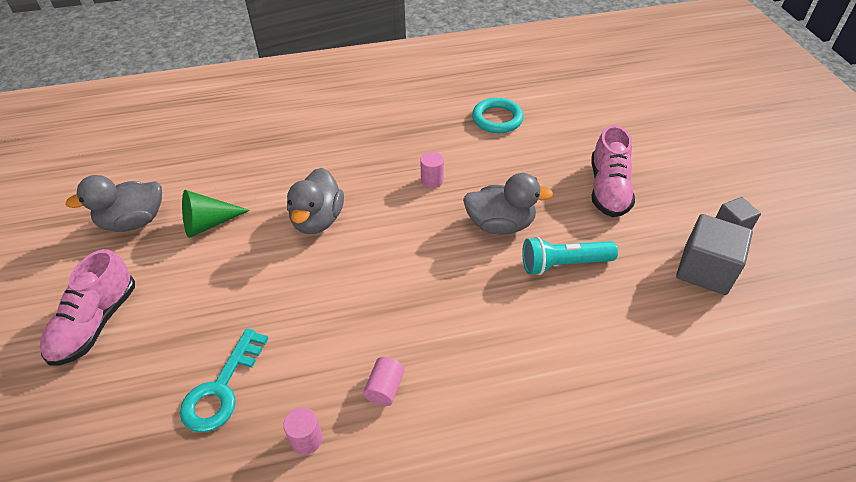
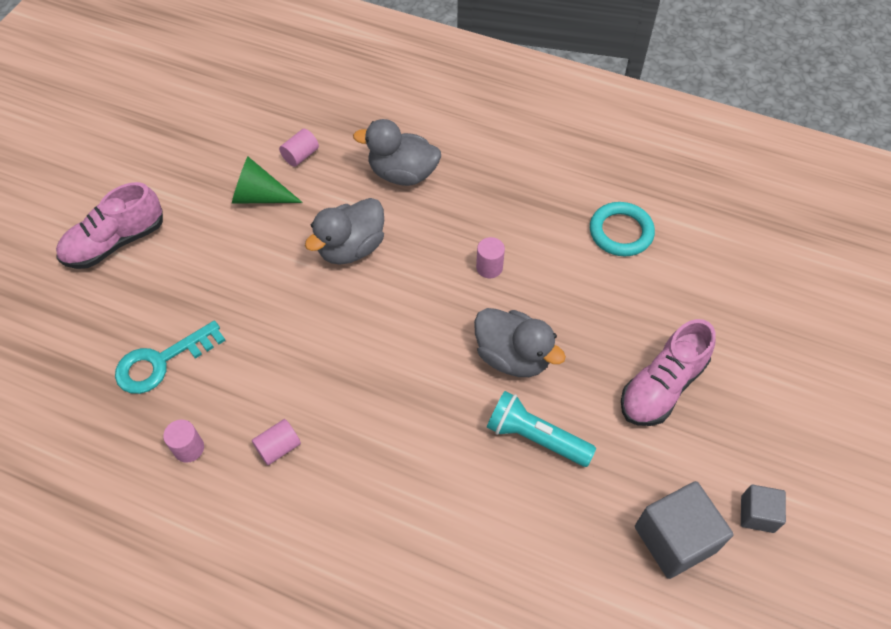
camera: 35 degrees right, 10 degrees up
grey duck [65,175,162,232] -> grey duck moved to [353,119,441,186]
none -> pink cylinder [279,129,319,167]

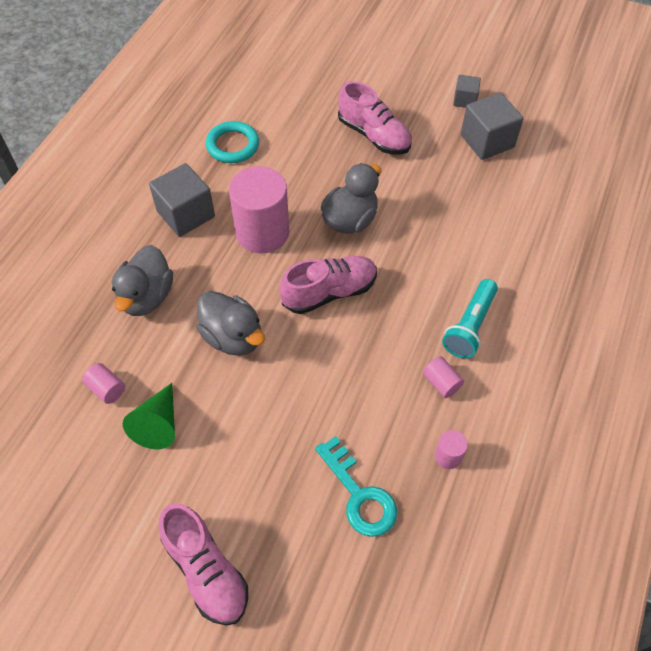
camera: 90 degrees left, 0 degrees up
pink cylinder [476,237,505,278] -> pink cylinder [229,166,289,253], size x2.31
turquoise flashlight [487,391,596,467] -> turquoise flashlight moved to [442,279,498,359]
none -> grey cube [149,163,215,237]
none -> pink shoe [279,256,377,314]

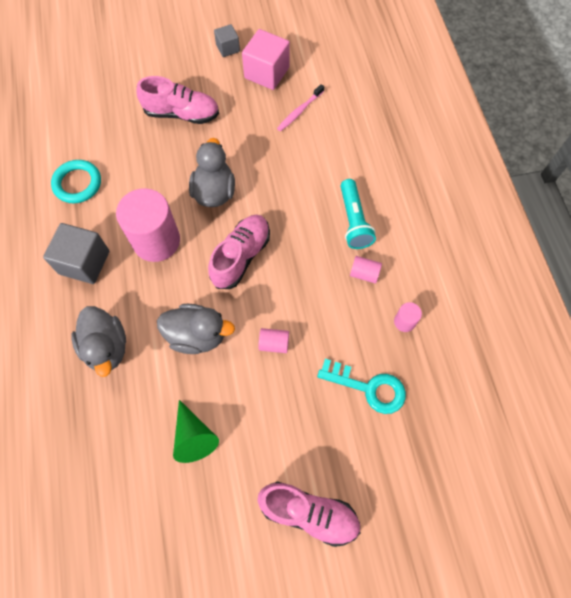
camera: 35 degrees left, 10 degrees up
pink cylinder [82,363,125,404] -> pink cylinder moved to [258,328,289,353]
grey cube [461,93,523,160] -> pink cube [242,29,290,90]
none -> pink toothbrush [277,84,324,132]

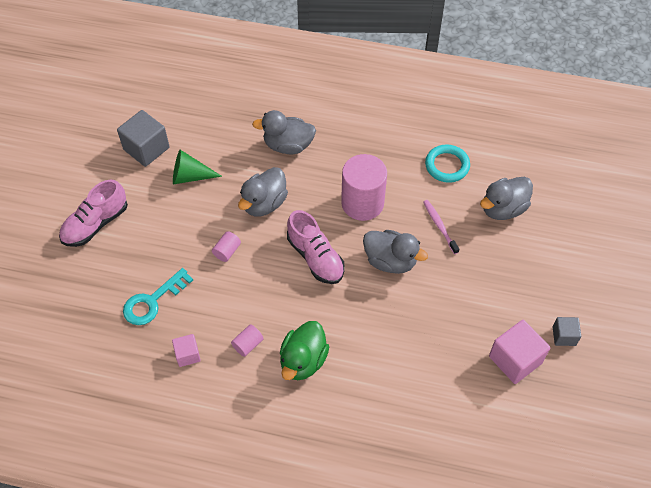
camera: 115 degrees right, 10 degrees down
grey cube [43,223,109,284] -> grey cube moved to [117,110,170,167]
pink shoe [137,76,219,124] -> none
pink toothbrush [277,84,324,132] -> pink toothbrush moved to [423,200,459,254]
turquoise flashlight [341,179,376,249] -> green duck [280,321,329,380]
pink cylinder [394,302,422,332] -> pink cube [172,334,201,367]
none -> grey duck [480,177,533,220]

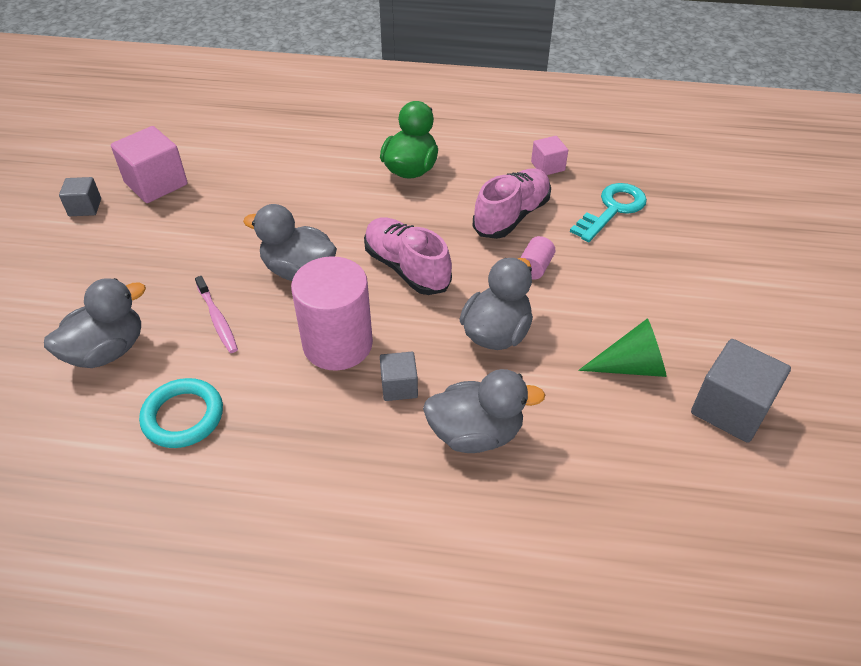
camera: 175 degrees right, 10 degrees down
pink shoe [59,180,128,247] -> pink shoe moved to [473,168,551,239]
pink cylinder [231,324,264,357] -> none
none -> grey cube [380,352,418,401]

